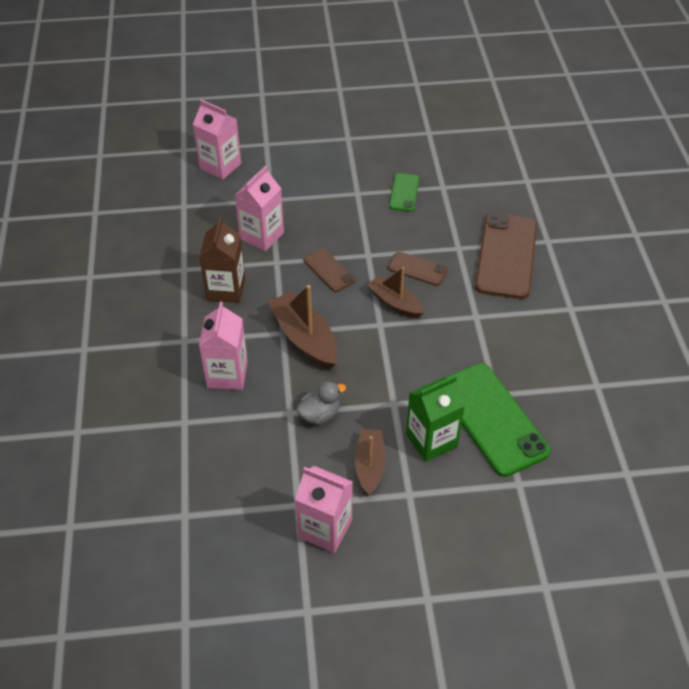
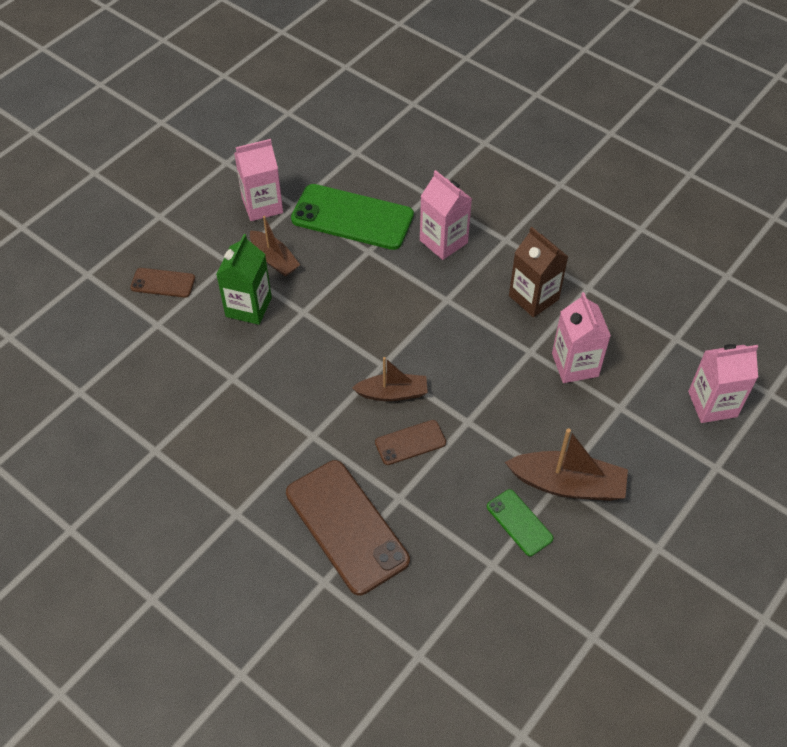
camera: 135 degrees right, 5 degrees up
brown boat [268,285,338,369] -> brown boat moved to [505,428,628,501]
grey duck [296,381,346,425] -> none
brown phone [304,249,355,292] -> brown phone moved to [130,268,195,298]
green phone [444,363,551,477] -> green phone moved to [291,184,414,250]

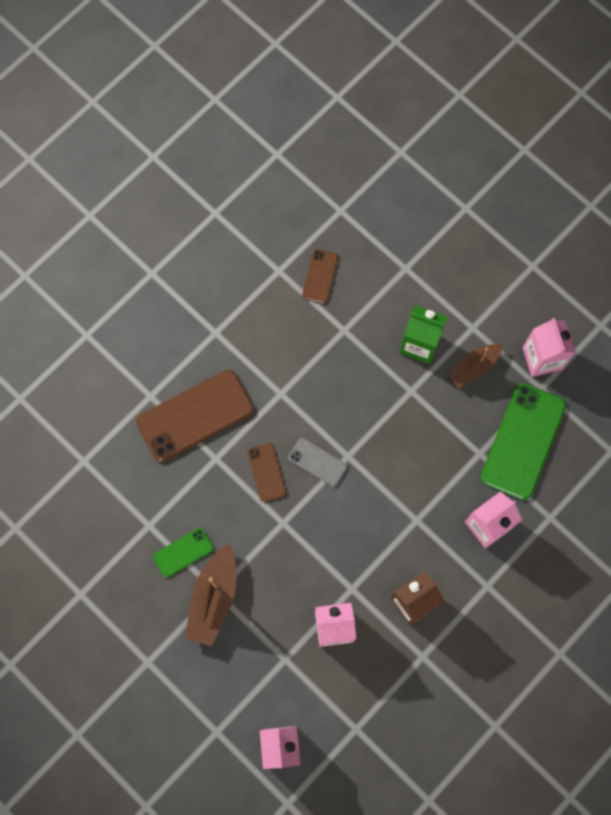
camera: 95 degrees right, 20 degrees up
brown phone [130,268,195,298] -> brown phone moved to [302,249,338,304]
brown boat [352,357,428,401] -> grey phone [288,438,347,487]

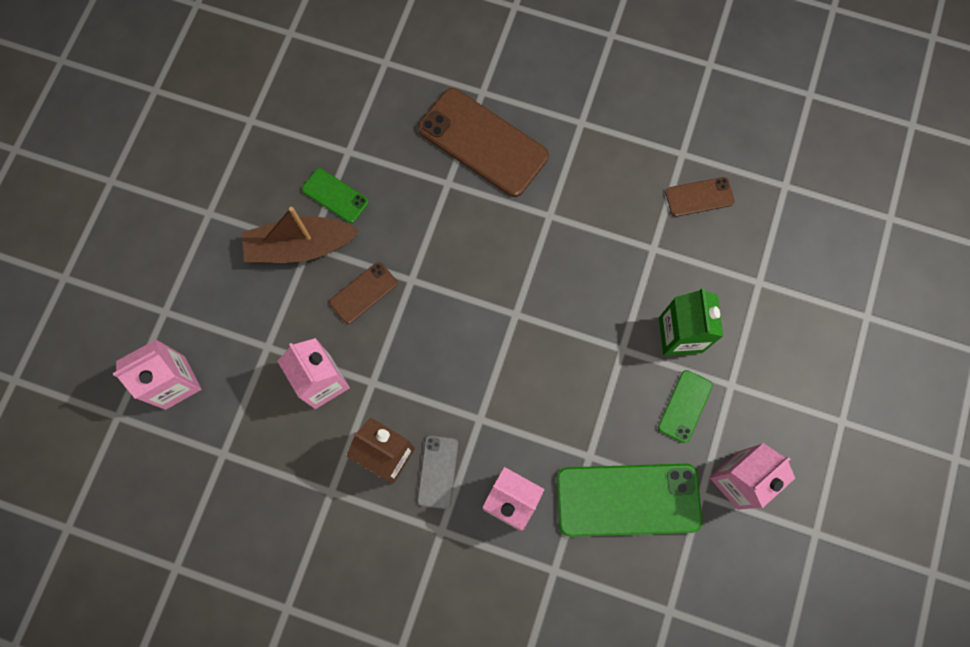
camera: 65 degrees right, 0 degrees up
brown phone [247,443,287,502] -> brown phone moved to [329,262,397,324]
grey phone [288,438,347,487] -> grey phone moved to [417,435,458,509]
brown boat [448,344,503,388] -> green phone [658,370,713,443]

